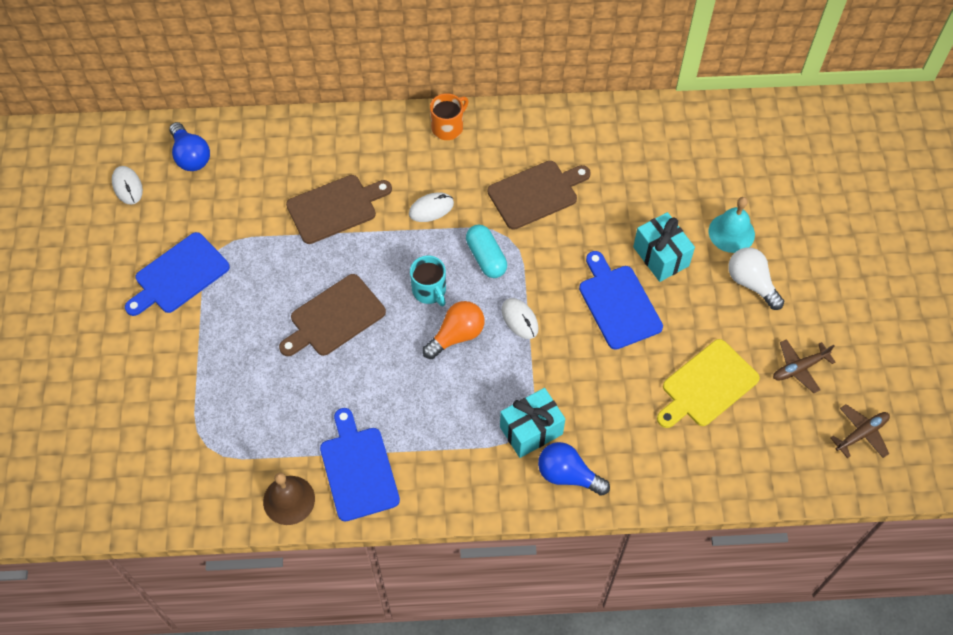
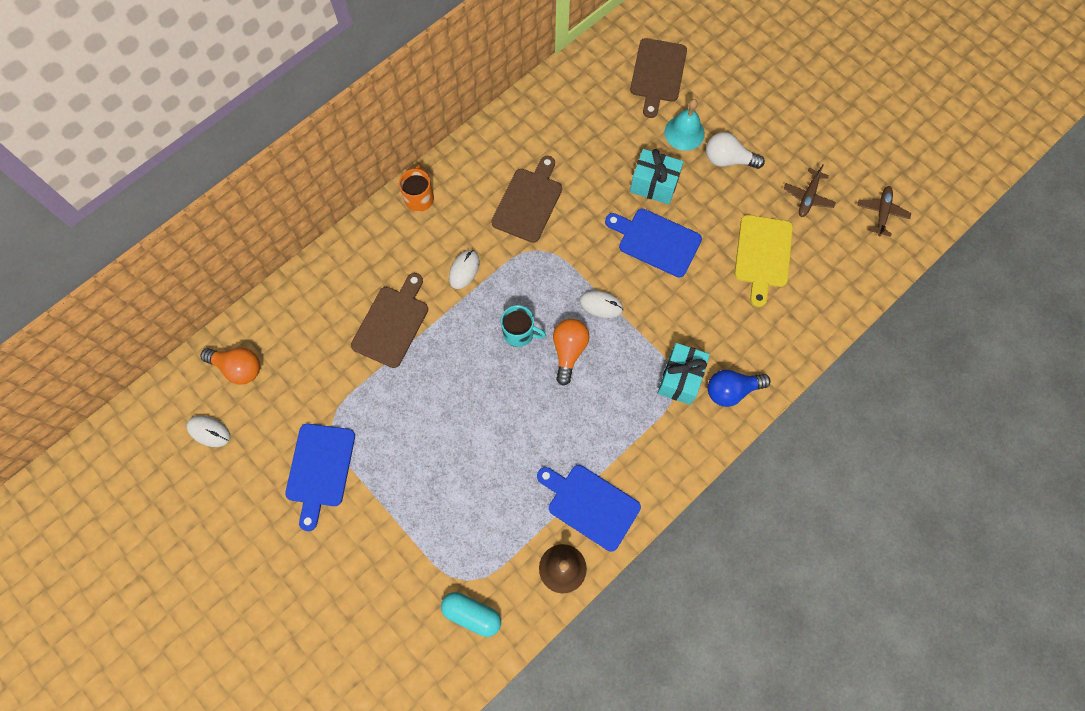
camera: 40 degrees left, 10 degrees up
blue light bulb [169,122,210,171] -> orange light bulb [200,348,260,385]
brown cutting board [279,274,386,356] -> brown cutting board moved to [630,38,687,118]
turquoise capsule [466,225,507,278] -> turquoise capsule moved to [441,592,501,637]

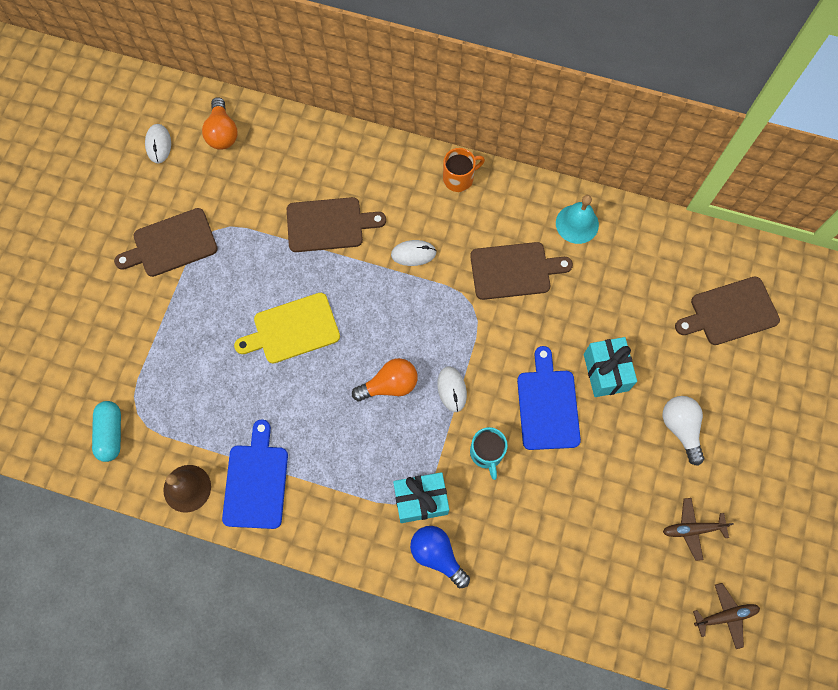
camera: 60 degrees right, 0 degrees up
blue cutting board [285,424,355,531] -> brown cutting board [114,208,218,277]
turquoise mug [501,305,546,347] -> turquoise mug moved to [470,427,508,480]
turquoise bell [664,99,705,151] -> turquoise bell moved to [556,195,599,244]
yellow cutting board [735,215,793,307] -> yellow cutting board moved to [234,293,340,363]

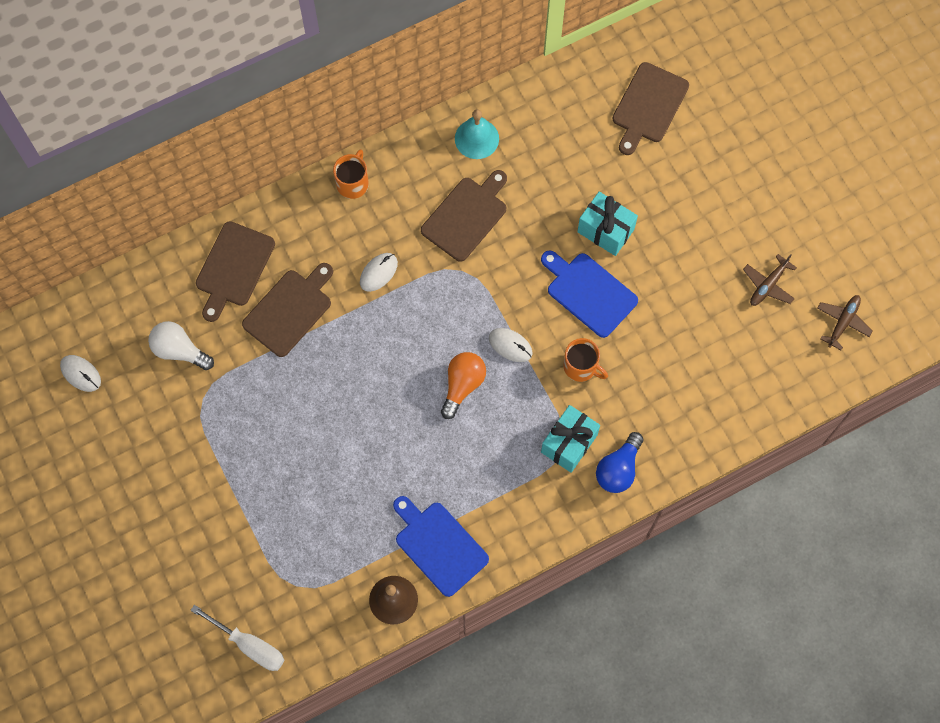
camera: 45 degrees left, 0 degrees up
turquoise capsule [92,401,121,462] -> none
brown cutting board [114,208,218,277] -> brown cutting board moved to [196,221,275,322]
orange light bulb [202,97,238,150] -> none
yellow cutting board [234,293,340,363] -> none
blue light bulb [410,526,470,588] -> blue light bulb turned 60 degrees counterclockwise [596,432,643,493]
turquoise mug [470,427,508,480] -> orange mug [563,338,608,382]
white light bulb [663,396,704,466] -> white light bulb moved to [148,321,214,370]
none -> white screwdriver [190,605,285,671]

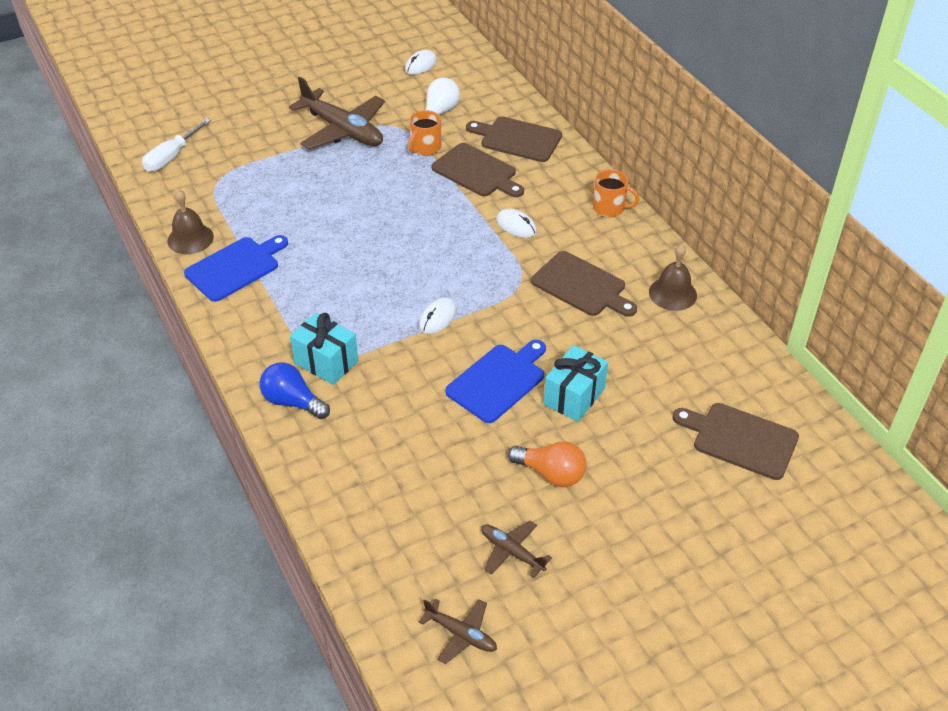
camera: 90 degrees right, 25 degrees down
orange light bulb [441,352,486,419] -> orange light bulb moved to [508,441,586,487]
turquoise bell [455,109,499,159] -> brown bell [649,244,697,311]
orange mug [563,338,608,382] -> orange mug moved to [408,110,441,156]
none -> brown plane [289,77,385,150]

